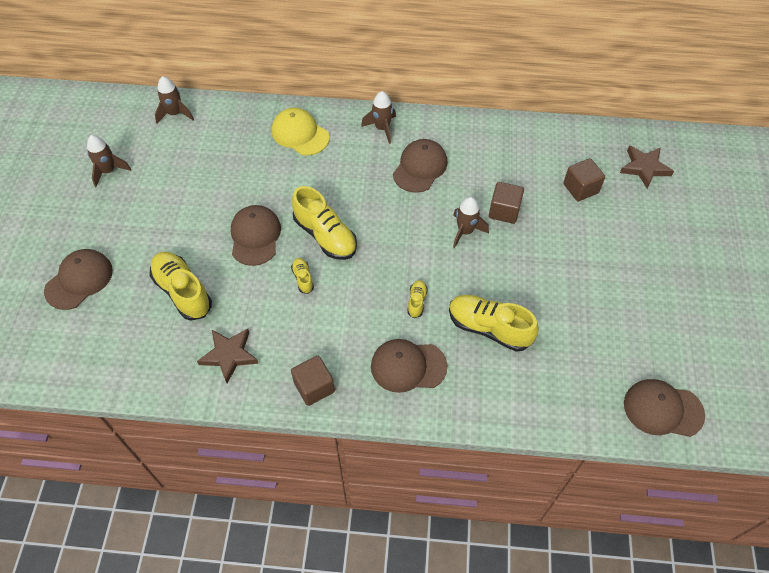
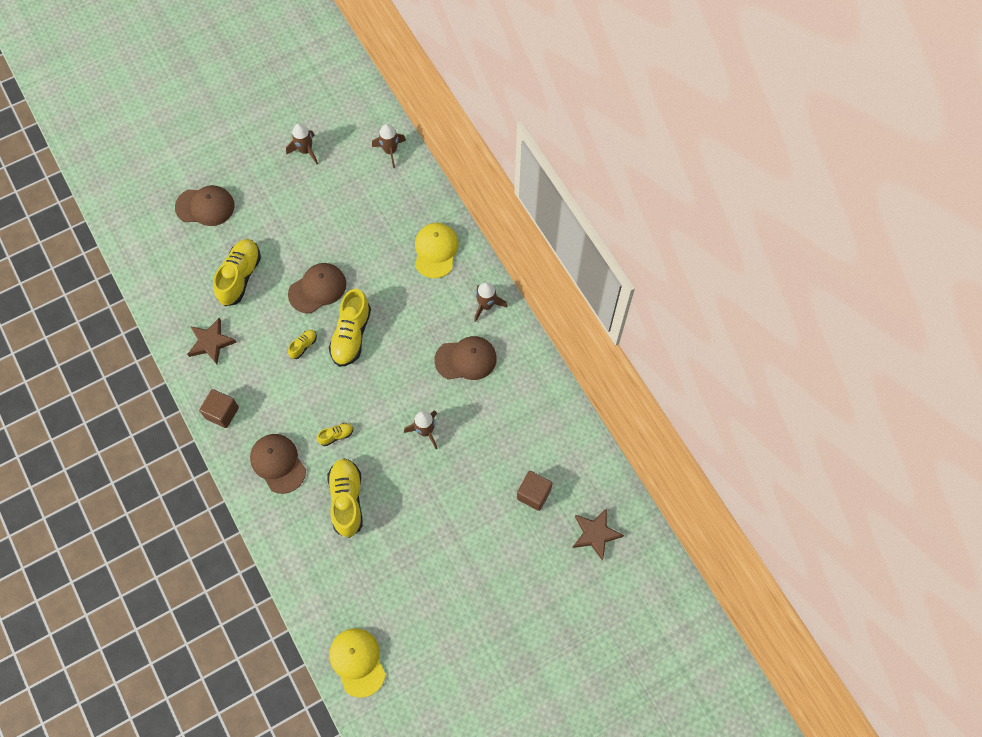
camera: 55 degrees right, 10 degrees up
brown cube [489,182,524,224] -> none
brown cap [624,379,705,437] -> yellow cap [329,628,386,698]

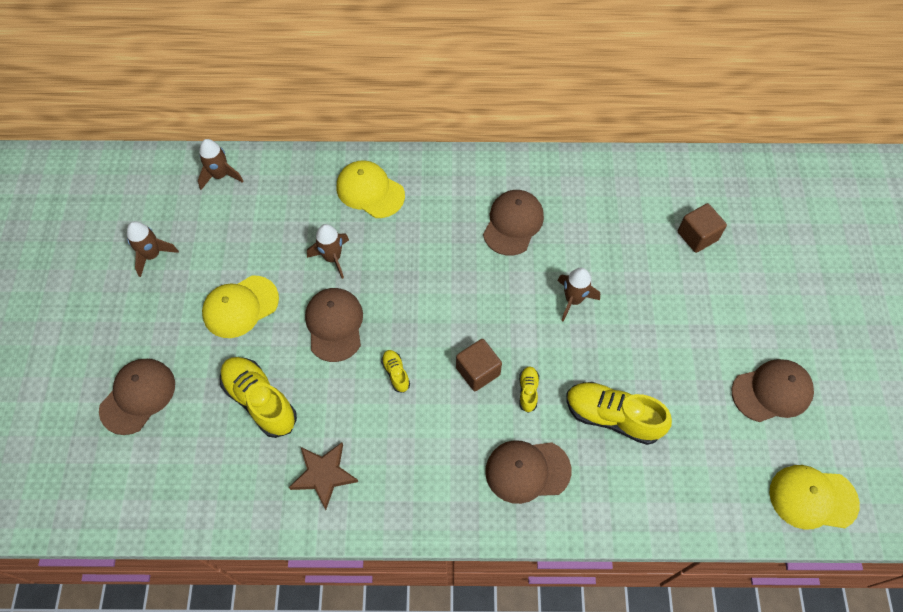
camera: 60 degrees left, 5 degrees down
brown cube [199,389,239,428] -> brown cube moved to [456,339,502,391]
yellow shoe [329,289,371,367] -> none
brown rocket [474,282,507,322] -> brown rocket moved to [307,224,349,279]
brown star [573,508,624,561] -> none
none -> yellow cap [202,275,279,338]
none -> brown cap [732,359,814,422]

